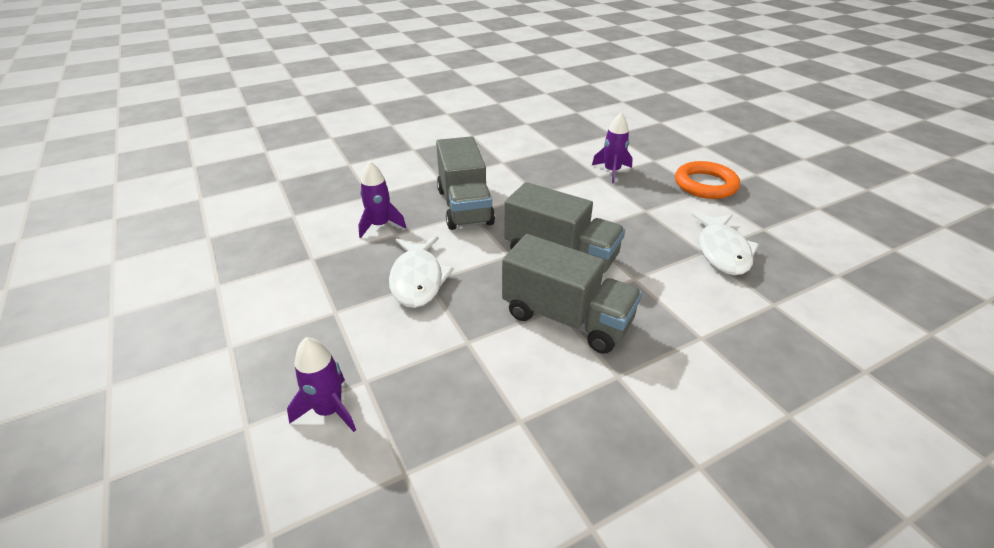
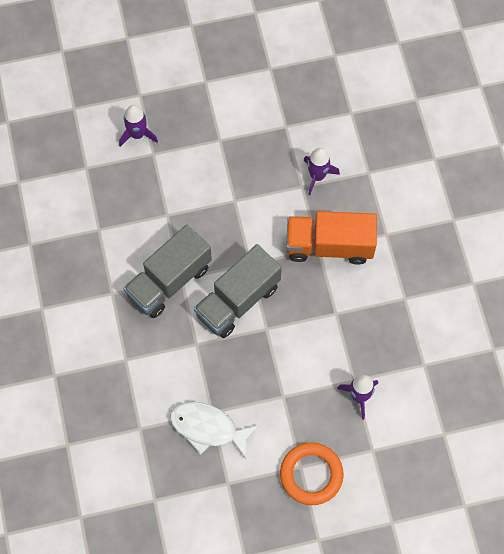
camera: 105 degrees right, 30 degrees up
white fish [389,236,454,308] -> none
grey truck [436,136,495,230] -> orange truck [286,211,377,265]

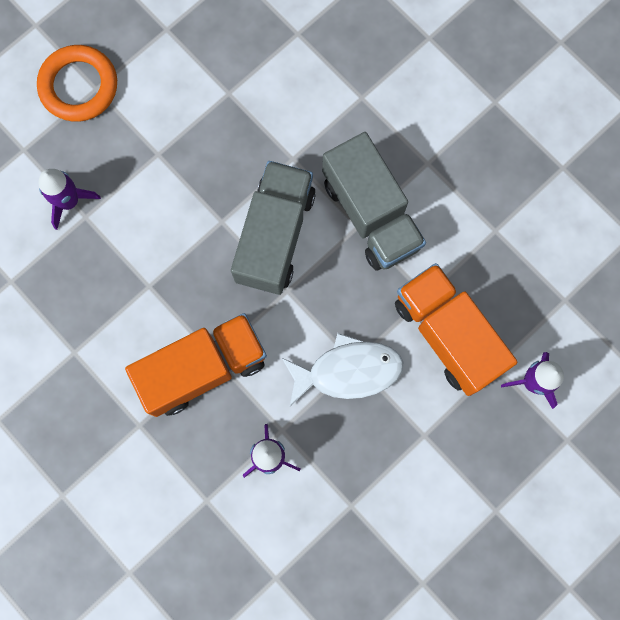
camera: 150 degrees right, 10 degrees up
grey truck [123,225,212,318] -> grey truck turned 135 degrees clockwise [322,132,426,271]
white fish [170,402,259,459] -> white fish moved to [282,333,403,406]
none -> orange truck [395,263,517,396]

